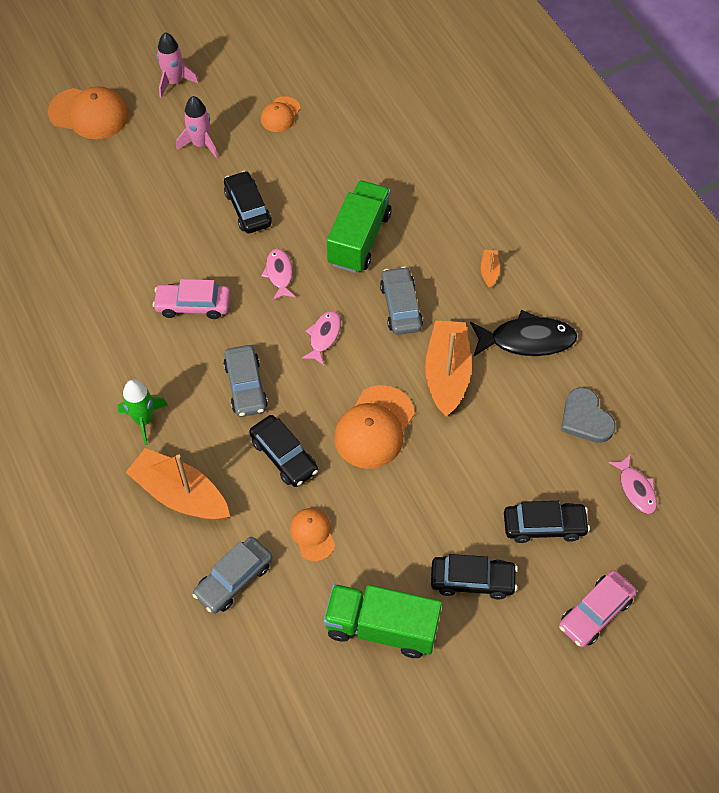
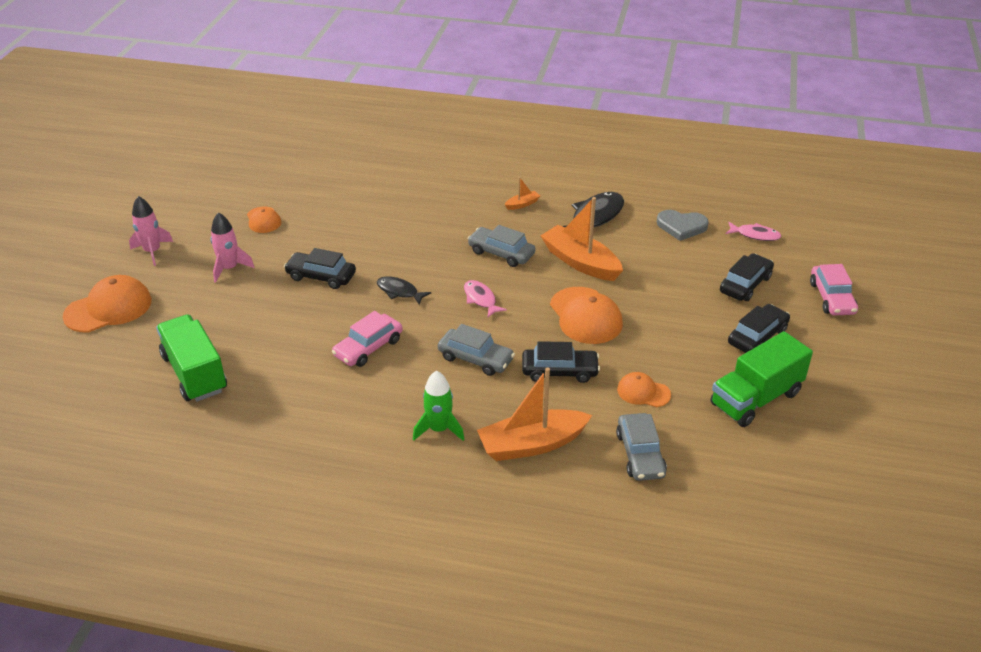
camera: 50 degrees left, 20 degrees down
pink fish [262,249,296,300] -> black fish [377,276,431,305]
green truck [327,180,391,273] -> green truck moved to [156,314,227,402]
orange boat [481,250,500,288] -> orange boat turned 105 degrees clockwise [505,177,540,210]

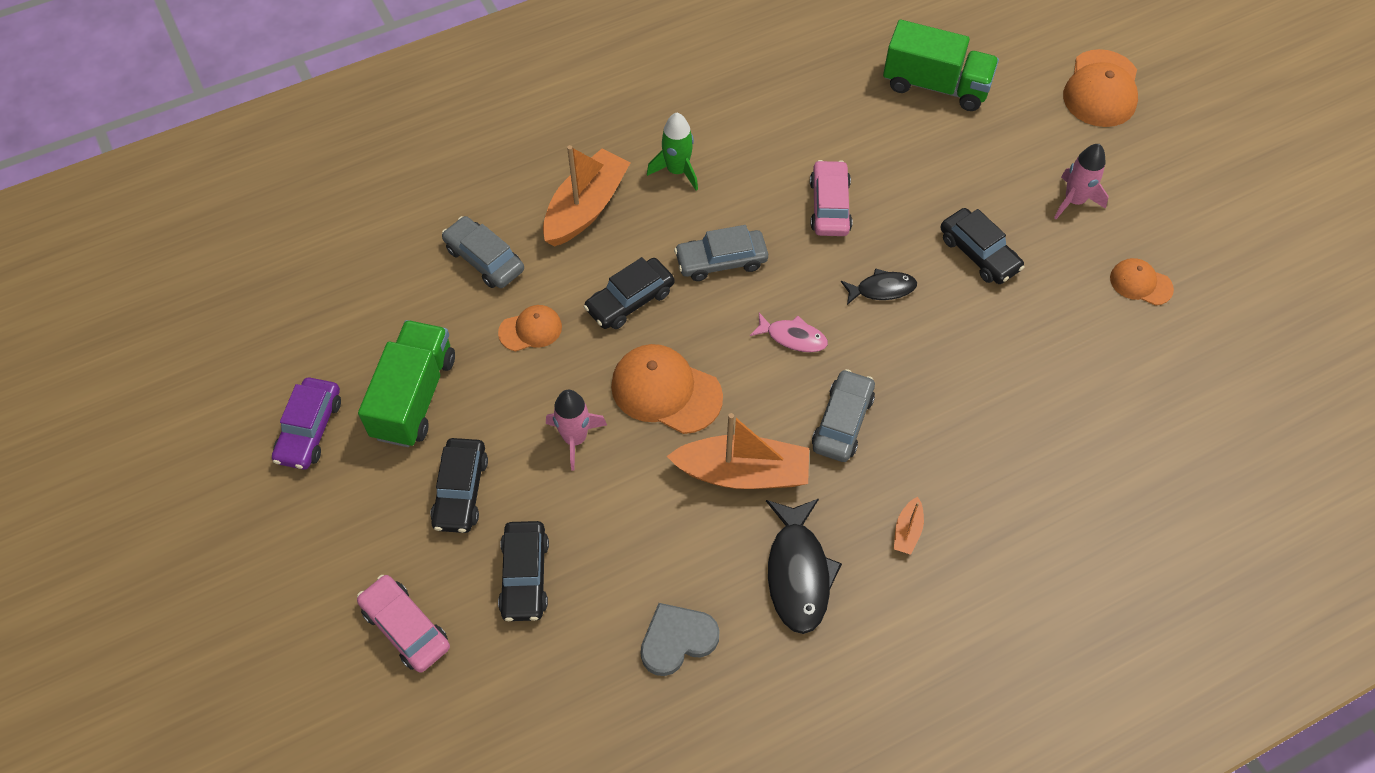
camera: 140 degrees right, 20 degrees up
pink rocket [129,196,173,266] -> pink rocket moved to [546,390,607,471]
black car [284,248,356,289] -> black car turned 75 degrees clockwise [941,208,1024,284]
grey car [467,225,536,267] -> grey car turned 60 degrees counterclockwise [812,369,875,462]
pink fish [726,222,782,241] -> none
none -> purple car [272,378,341,470]

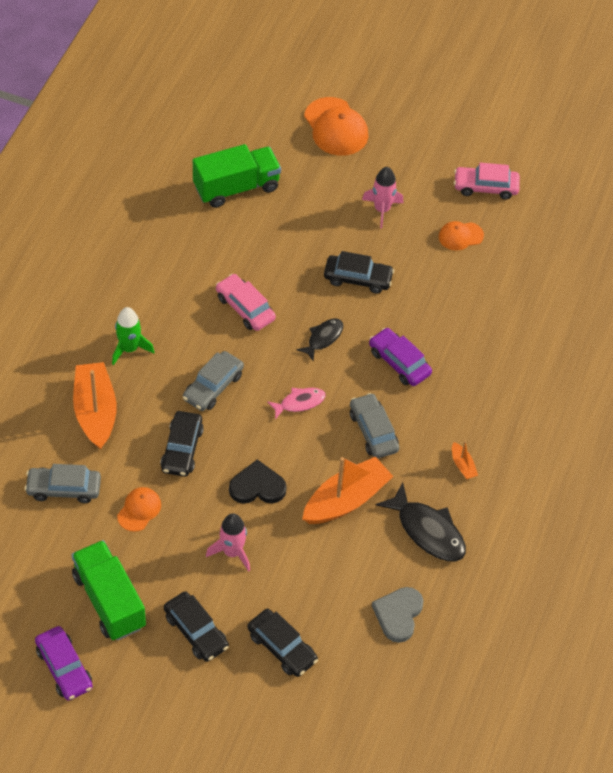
camera: 45 degrees left, 5 degrees down
pink car [357,575,450,673] -> pink car moved to [454,163,520,200]
orange cap [611,344,723,434] -> black heart [229,459,287,504]
none -> purple car [369,328,432,386]

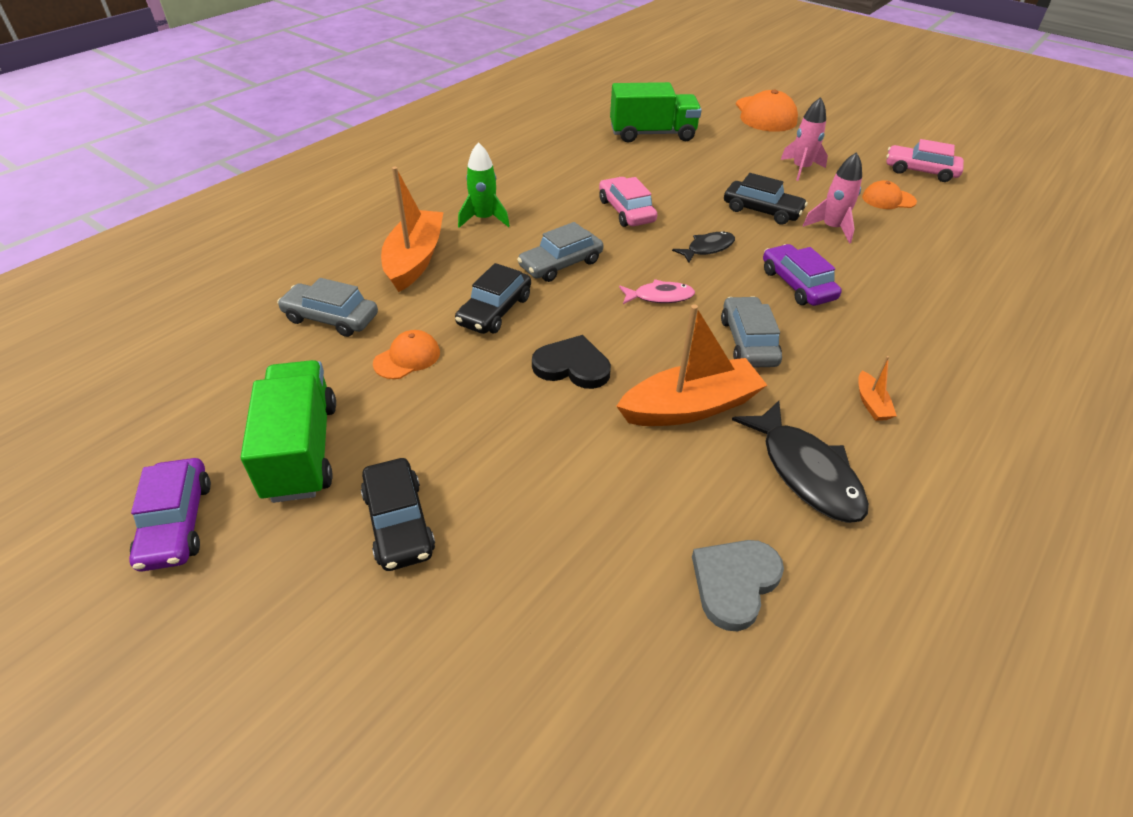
camera: 20 degrees right, 10 degrees down
pink rocket [206,513,250,572] -> pink rocket moved to [803,152,862,244]
black car [247,609,318,677] -> none

